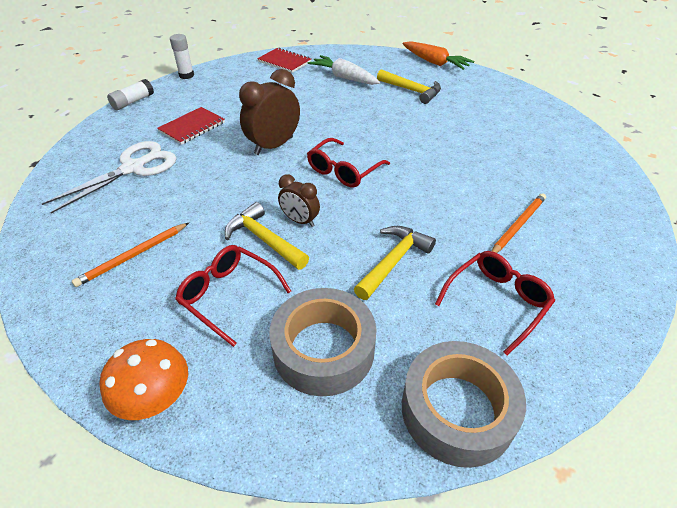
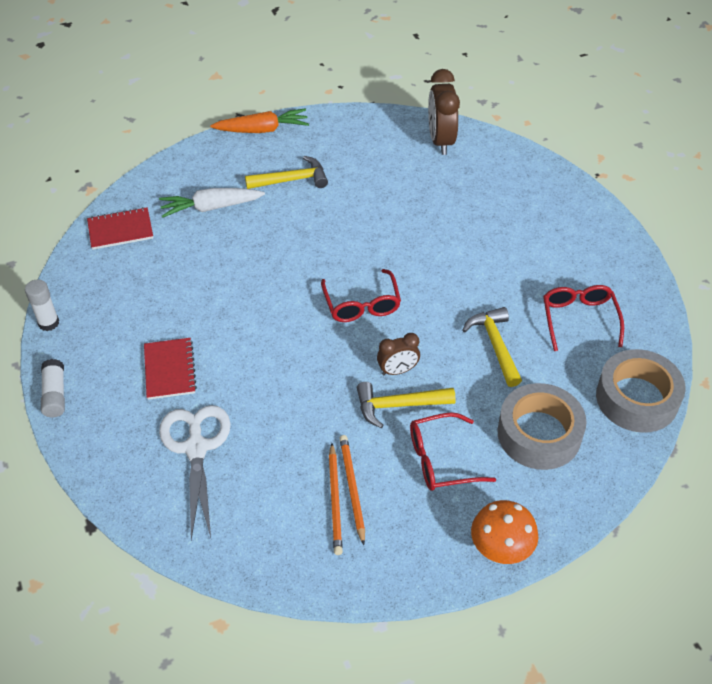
camera: 50 degrees left, 5 degrees up
brown clock [239,69,300,155] -> brown clock moved to [428,69,460,155]
orange pencil [492,193,546,253] -> orange pencil moved to [339,435,365,545]

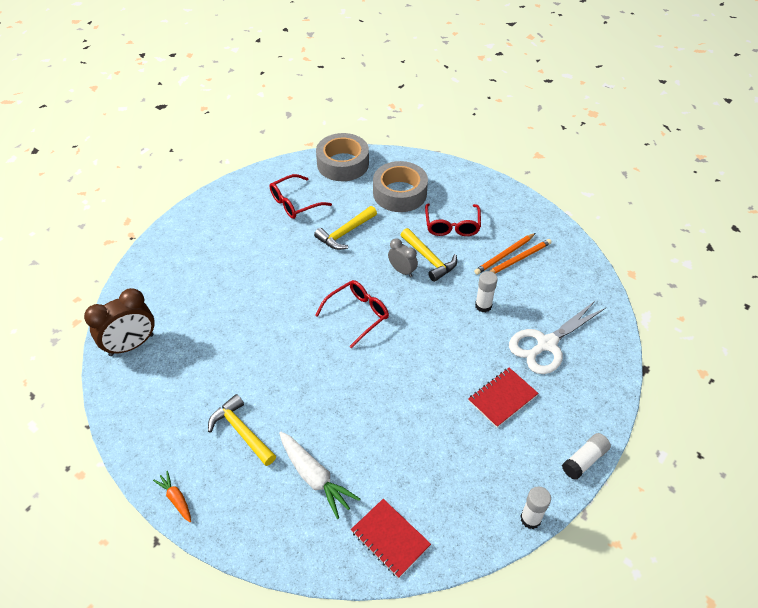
camera: 120 degrees left, 0 degrees up
orange carrot [210,108,309,133] -> orange carrot [153,471,191,522], size x0.55
brown clock [377,333,420,375] -> grey clock [388,238,418,277]
red glasses [410,412,496,491] -> red glasses turned 45 degrees clockwise [425,203,481,236]
orange mushroom [471,500,538,564] -> none
none -> white glue stick [475,271,498,312]

